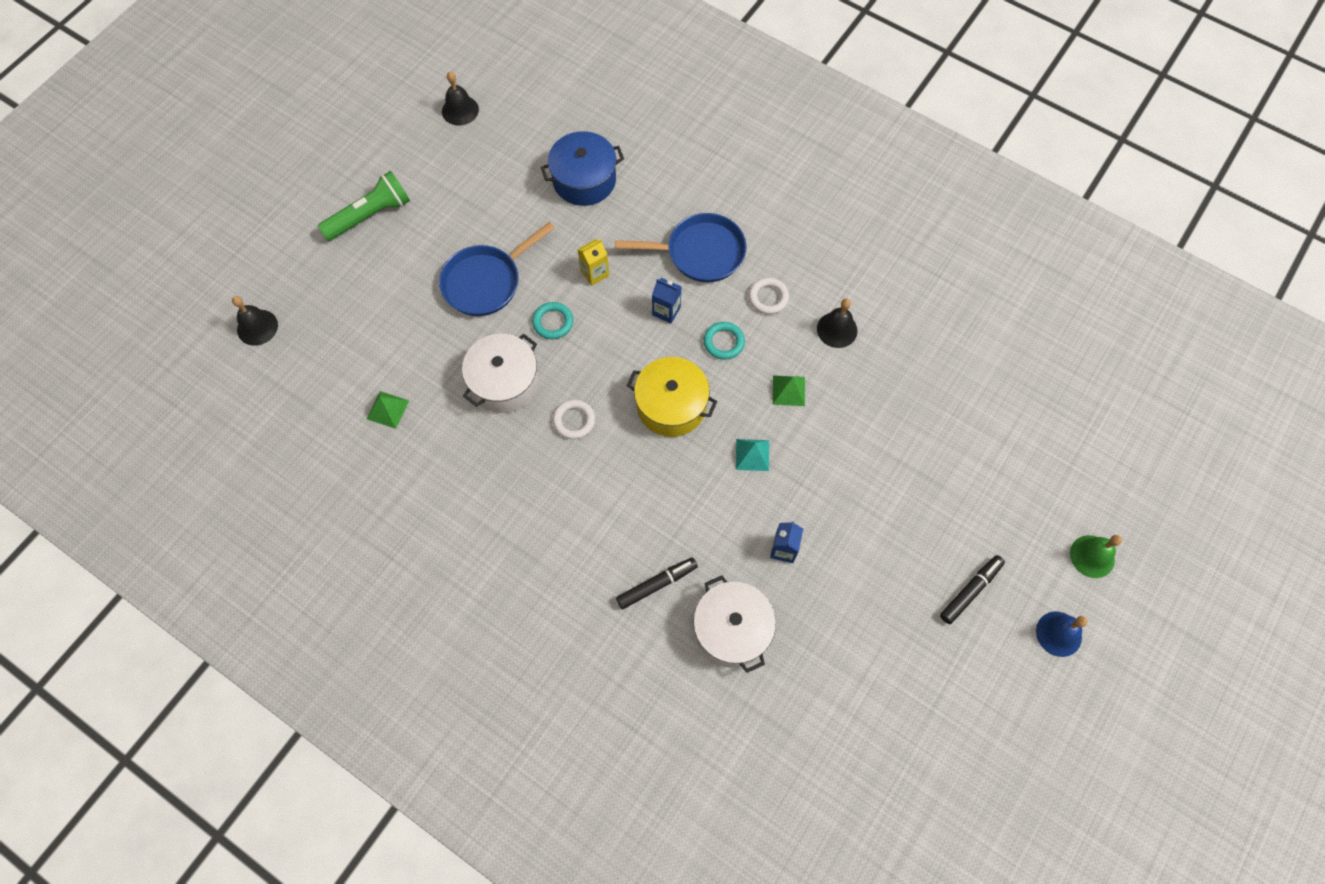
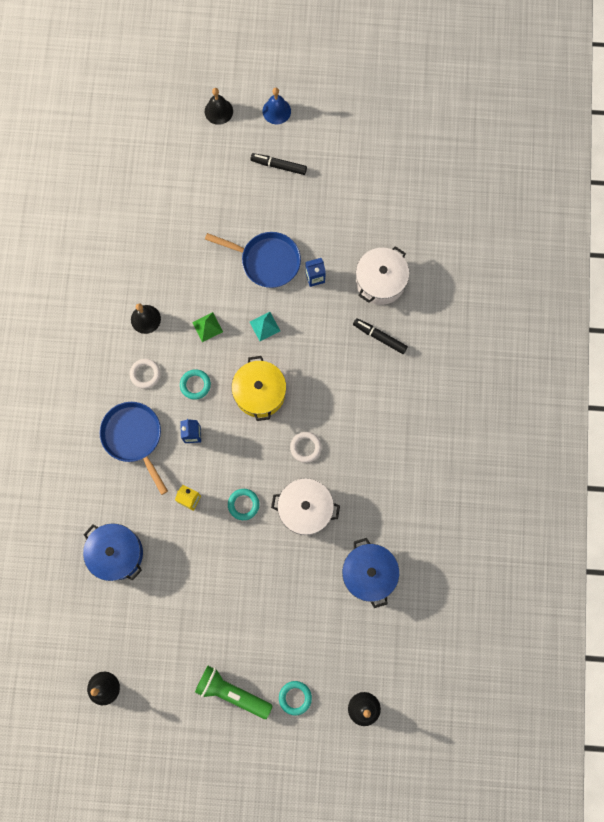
camera: 120 degrees left, 10 degrees up
green pyramid [366,391,409,429] -> blue pot [342,538,399,608]
blue pan [439,222,555,316] -> blue pan moved to [205,232,301,288]
green bell [1070,535,1122,578] -> black bell [205,88,233,125]
none -> turquoise ring [279,681,312,715]

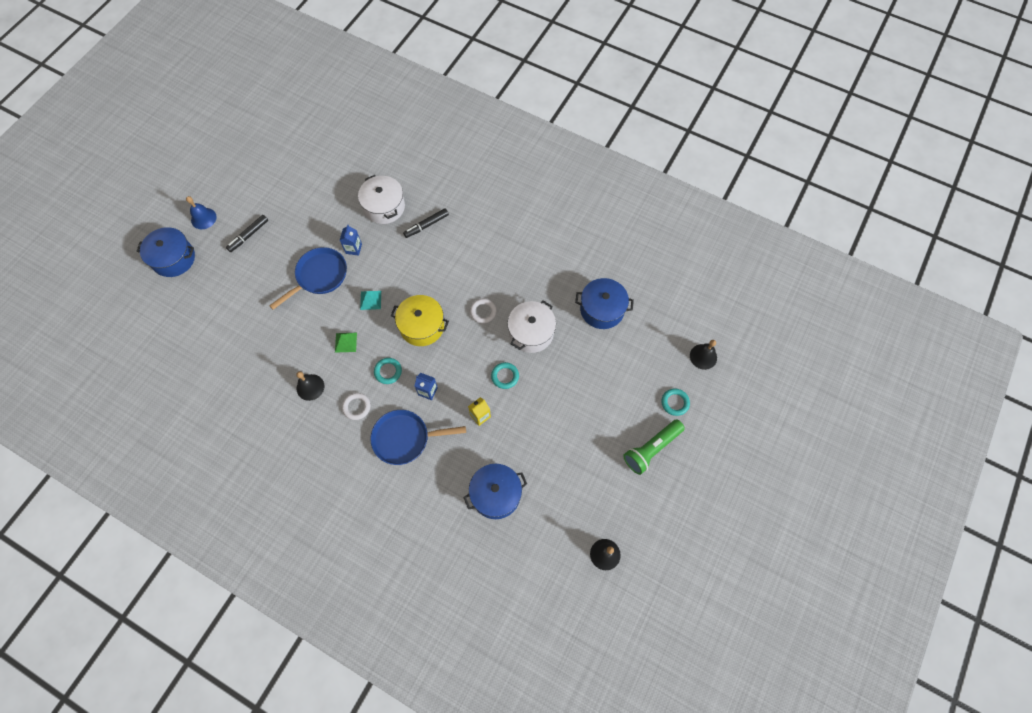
camera: 65 degrees left, 10 degrees down
black bell [205,88,233,125] -> blue pot [137,227,195,277]

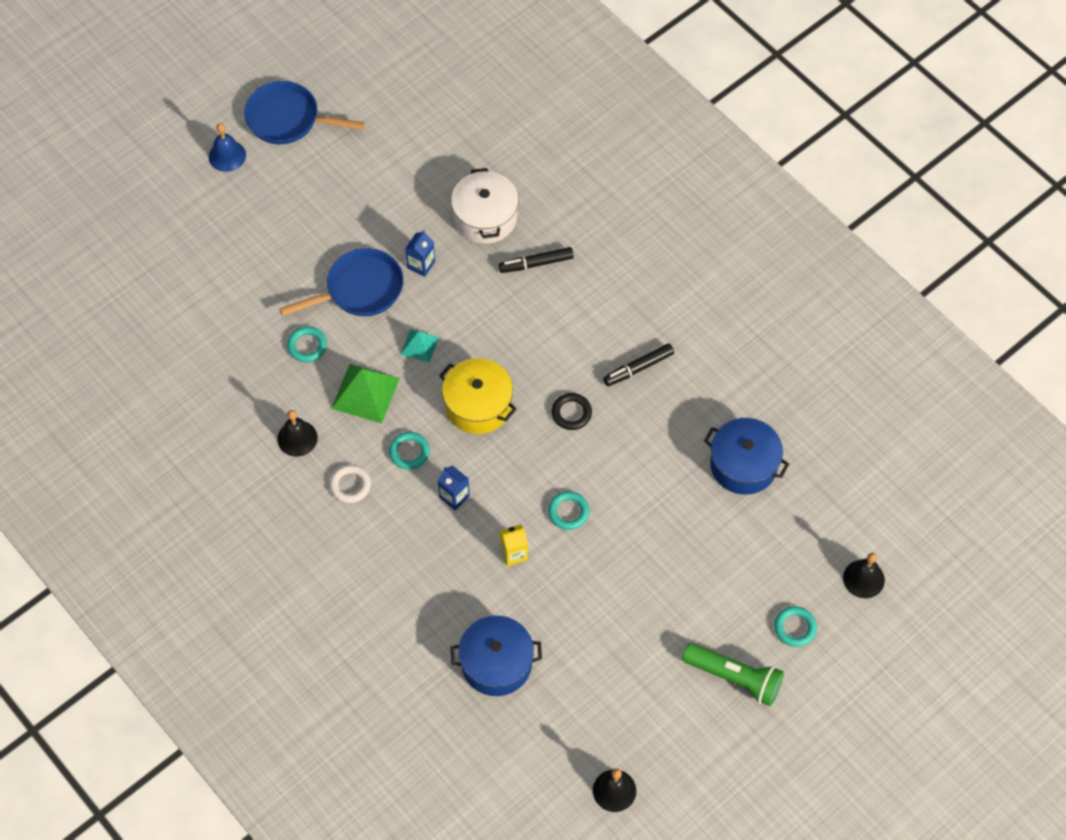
camera: 20 degrees right, 5 degrees down
blue pot [137,227,195,277] -> none
black marker [226,215,268,252] -> black marker moved to [603,343,674,386]
green pyramid [335,333,357,353] -> green pyramid [331,364,400,423], size x1.73
blue pan [370,410,466,465] -> blue pan moved to [244,81,365,144]
white ring [470,299,497,323] -> black ring [552,393,592,430]
white pot [507,301,556,353] -> none
green flashlight [623,419,685,475] -> green flashlight turned 135 degrees counterclockwise [682,643,784,706]
none -> turquoise ring [287,326,327,362]

